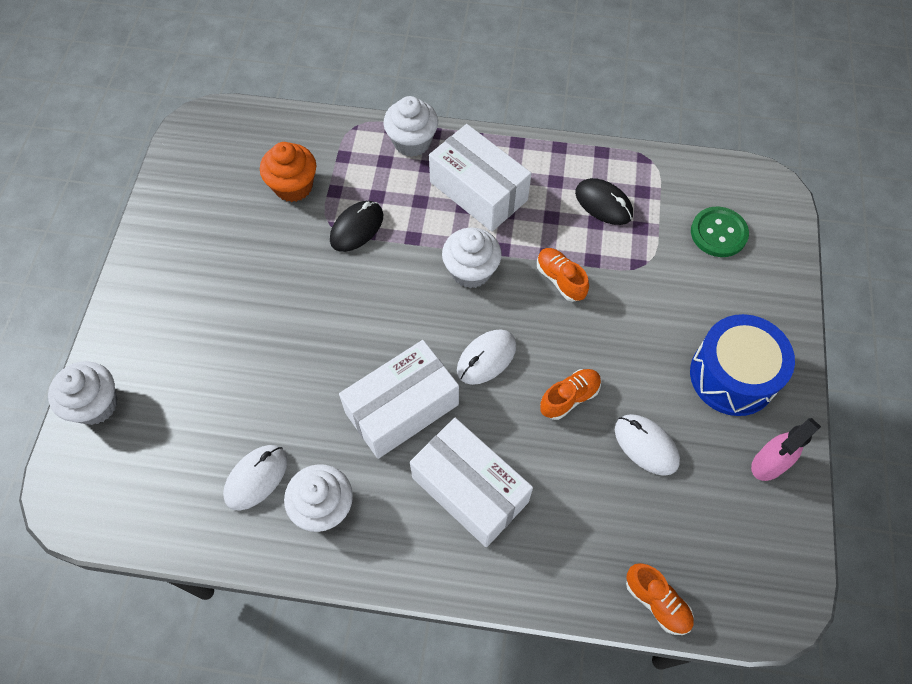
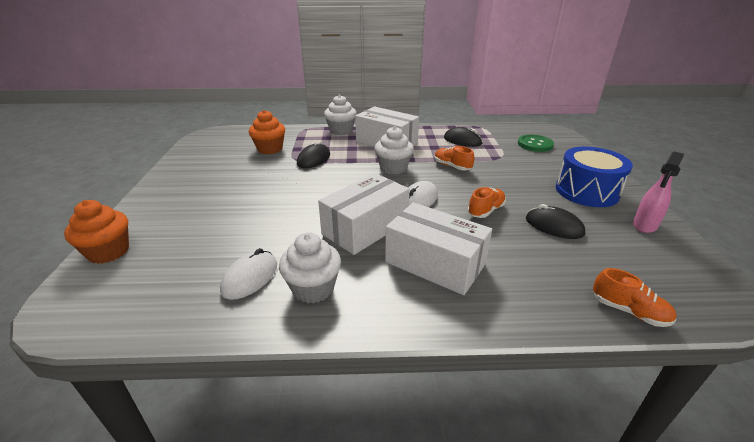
camera: 10 degrees left, 30 degrees down
white cupcake [48,361,118,425] -> orange cupcake [64,200,129,264]
white mouse [615,414,680,476] -> black mouse [526,204,585,239]

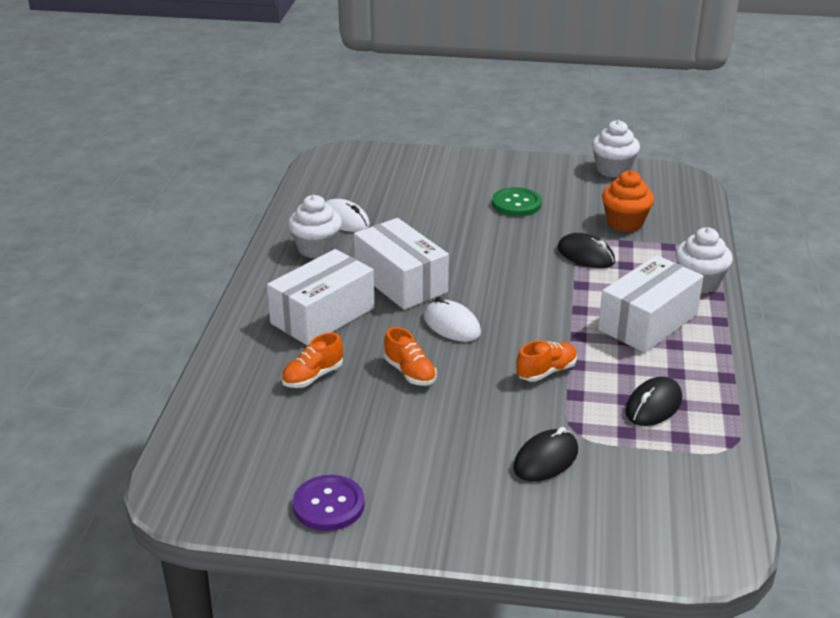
camera: 100 degrees right, 0 degrees up
orange cupcake [64,200,129,264] -> none
white cupcake [374,126,414,174] -> white cupcake moved to [592,120,640,178]
green button [518,134,554,152] -> green button moved to [492,187,542,216]
black mouse [526,204,585,239] -> black mouse moved to [513,427,578,482]
blue drum [556,147,633,207] -> none
orange shoe [593,268,676,327] -> orange shoe moved to [281,333,343,388]
pink spray bottle [633,152,684,233] -> purple button [293,475,365,531]

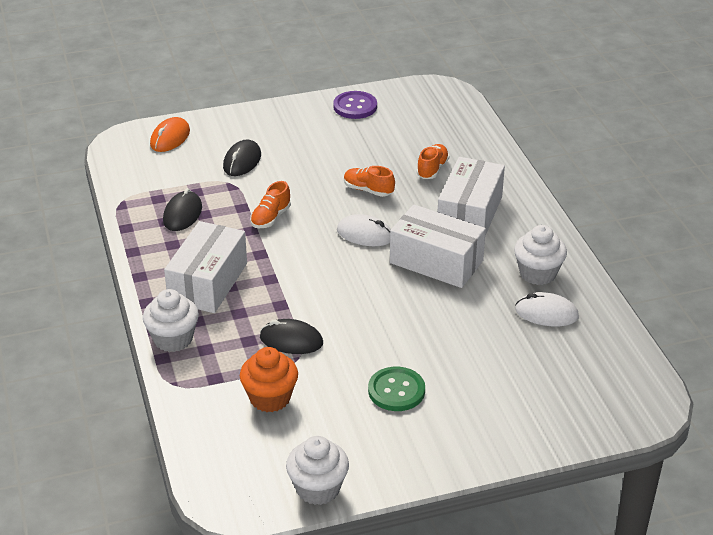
camera: 155 degrees right, 5 degrees up
none -> orange mouse [150,117,190,152]

